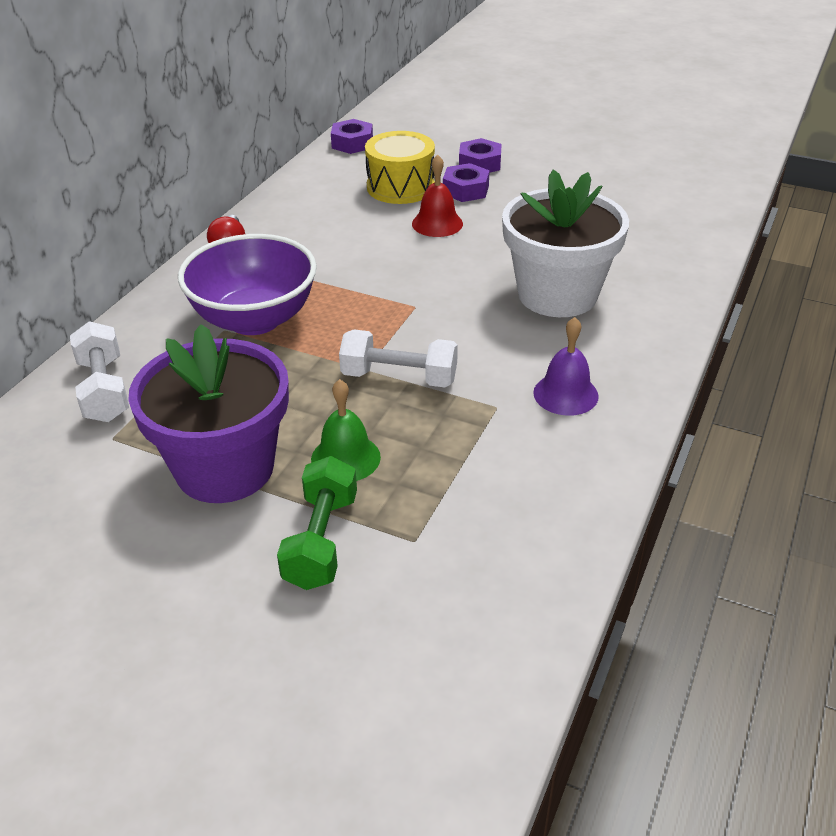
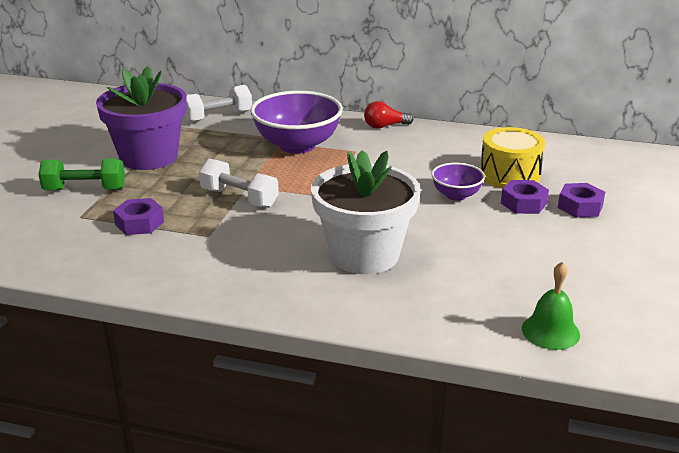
camera: 80 degrees right, 10 degrees down
green bell [311,379,381,481] -> green bell moved to [522,262,580,350]
purple nut [331,119,373,154] -> purple nut moved to [113,198,164,235]
white dumbbell [339,329,458,387] -> white dumbbell turned 60 degrees counterclockwise [199,158,279,208]
red bell [412,155,463,237] -> purple bowl [431,163,485,201]
purple bell [533,317,599,416] -> none

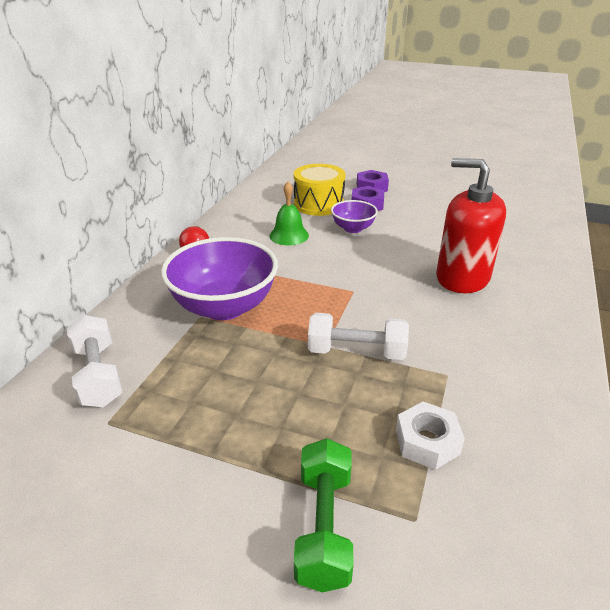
camera: 85 degrees left, 5 degrees up
purple flower pot [96,66,187,170] -> none
purple nut [113,198,164,235] -> white nut [396,402,465,470]
white dumbbell [199,158,279,208] -> white dumbbell turned 60 degrees clockwise [308,313,409,360]
white flower pot [311,150,421,274] -> red soap dispenser [436,158,506,293]
green bell [522,262,580,350] -> green bell moved to [269,182,309,245]

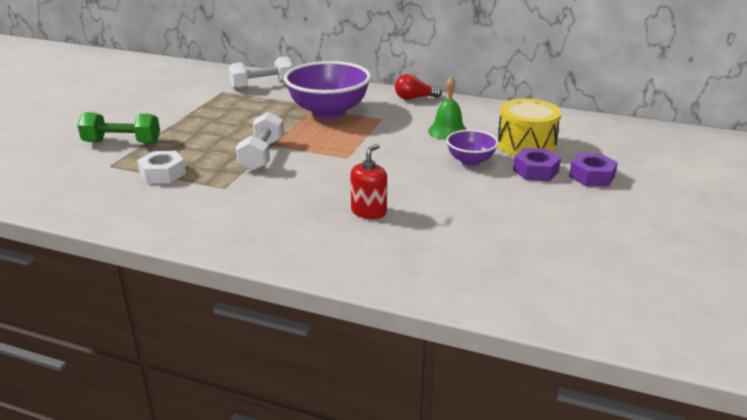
camera: 90 degrees right, 5 degrees down
red soap dispenser [436,158,506,293] -> red soap dispenser [350,144,387,219], size x0.53

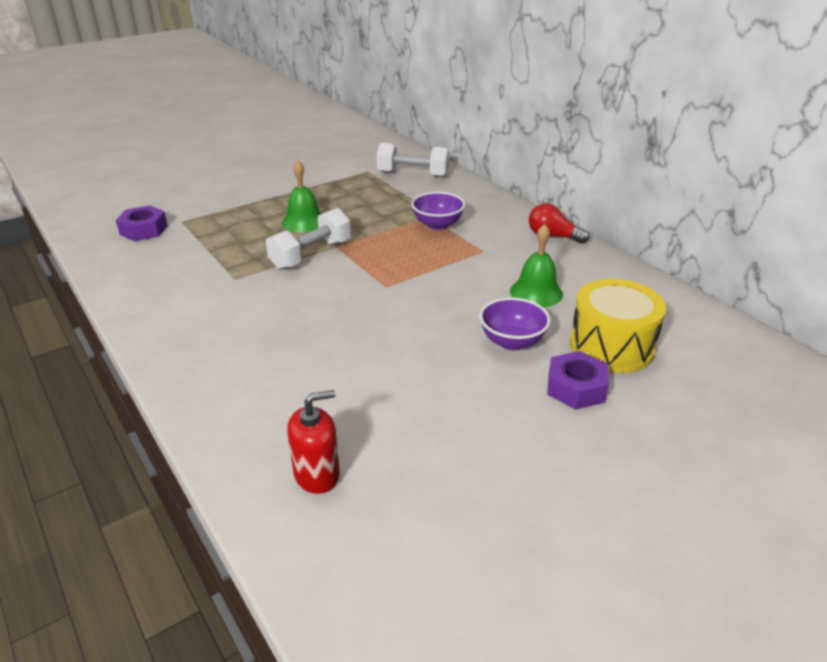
camera: 35 degrees right, 5 degrees up
green dumbbell [78,112,160,144] -> none
white nut [137,151,186,184] -> none
purple bowl [284,61,371,119] -> purple bowl [411,192,465,230], size x0.52
red soap dispenser [350,144,387,219] -> red soap dispenser moved to [287,390,340,494]
purple nut [569,153,618,186] -> purple nut moved to [116,205,168,241]
none -> green bell [282,161,321,233]

